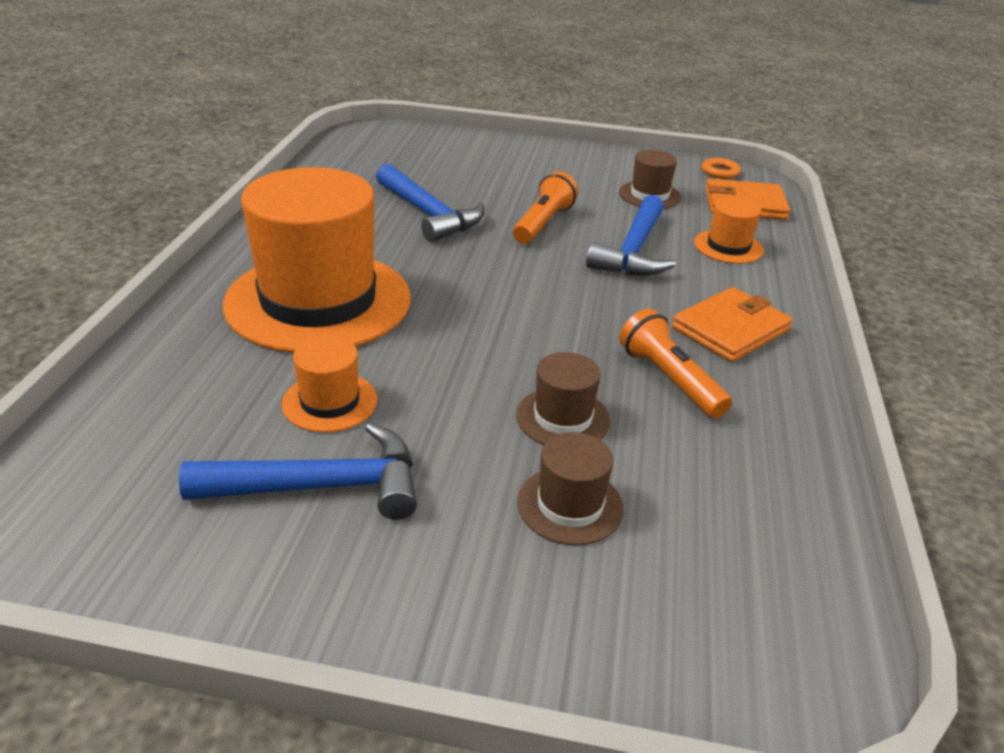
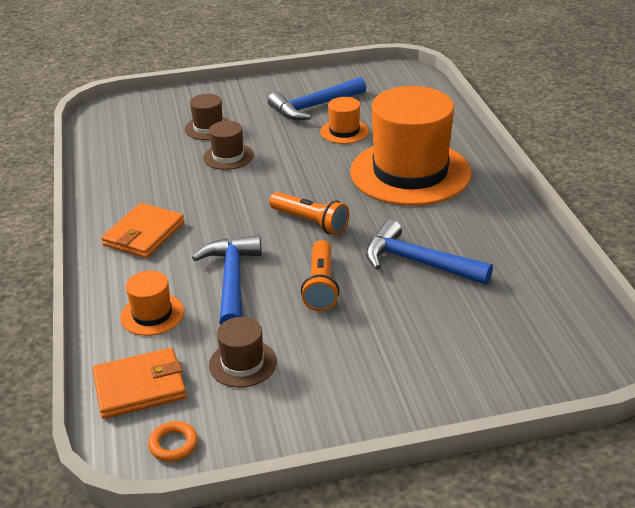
camera: 160 degrees right, 0 degrees up
orange flashlight [619,309,732,419] -> orange flashlight moved to [269,192,349,235]

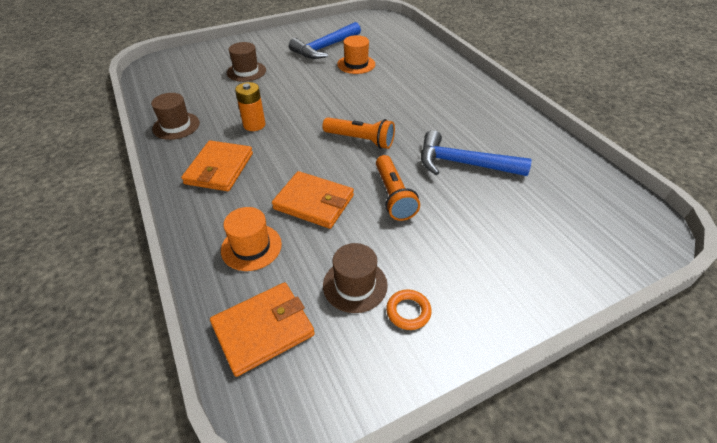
camera: 15 degrees left, 10 degrees up
orange ring [148,421,198,462] -> orange ring moved to [386,290,432,330]
blue hammer [192,235,262,325] -> orange wallet [272,171,354,229]
brown hat [203,121,253,170] -> brown hat moved to [151,93,200,140]
orange hat [350,86,471,206] -> none
none -> orange battery [235,82,265,131]

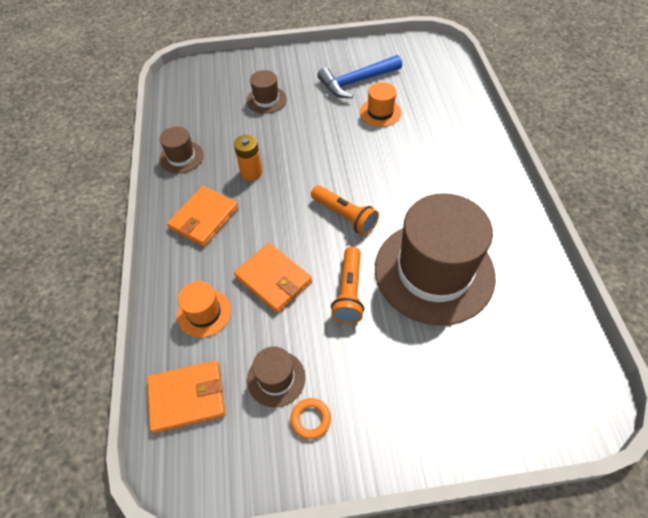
camera: 20 degrees right, 10 degrees up
blue hammer [421,130,532,176] -> brown hat [375,193,496,325]

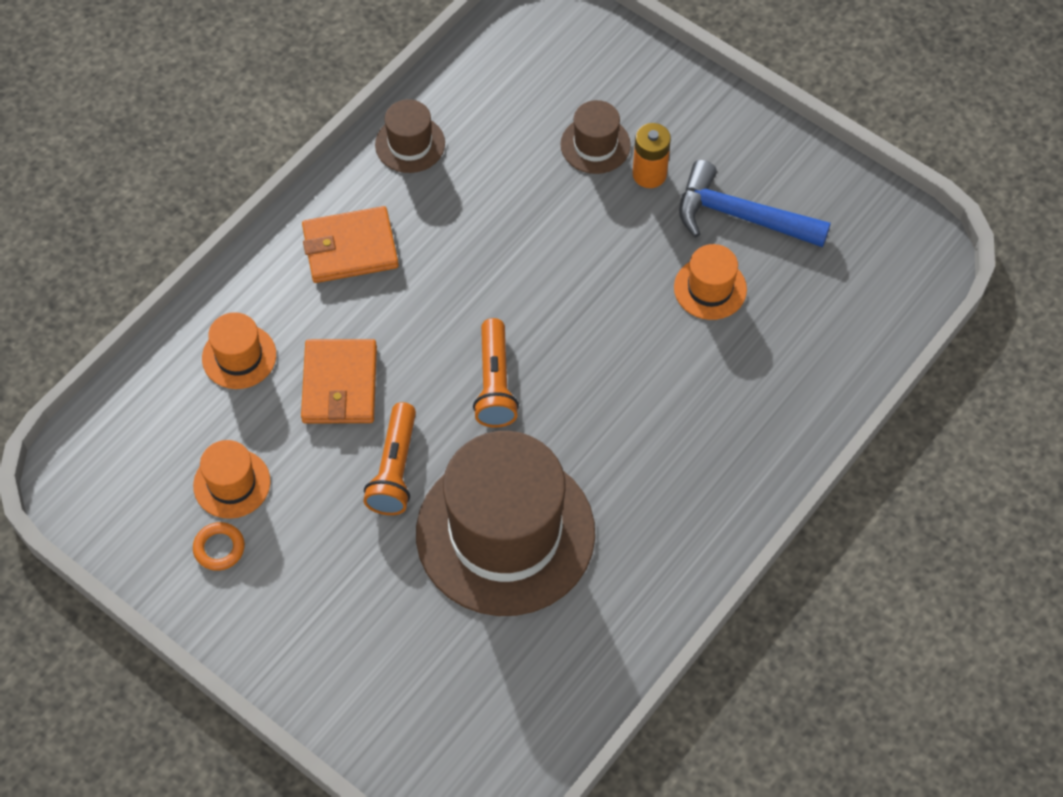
camera: 45 degrees right, 5 degrees up
orange wallet [147,360,226,433] -> none
orange battery [234,135,262,181] -> orange battery moved to [633,123,671,188]
brown hat [247,346,305,407] -> orange hat [193,440,271,519]
orange flashlight [331,247,364,324] -> orange flashlight turned 45 degrees counterclockwise [363,402,416,515]

